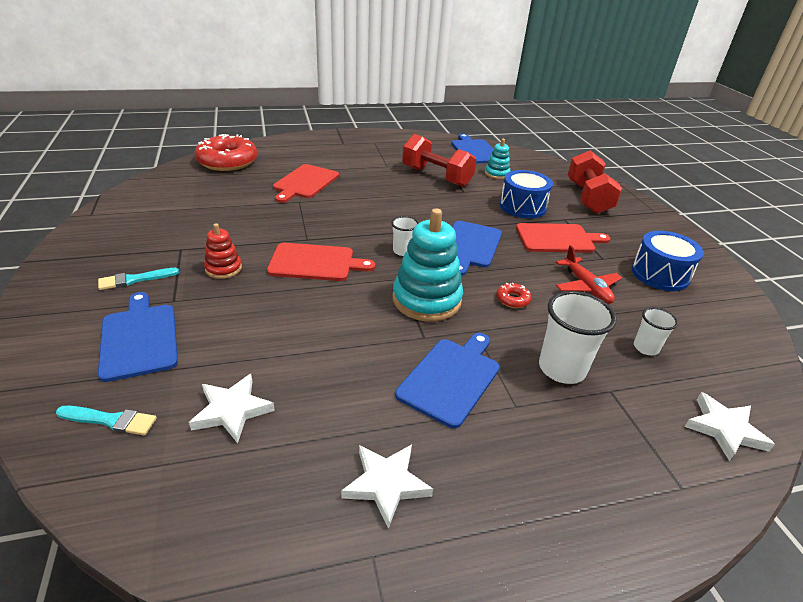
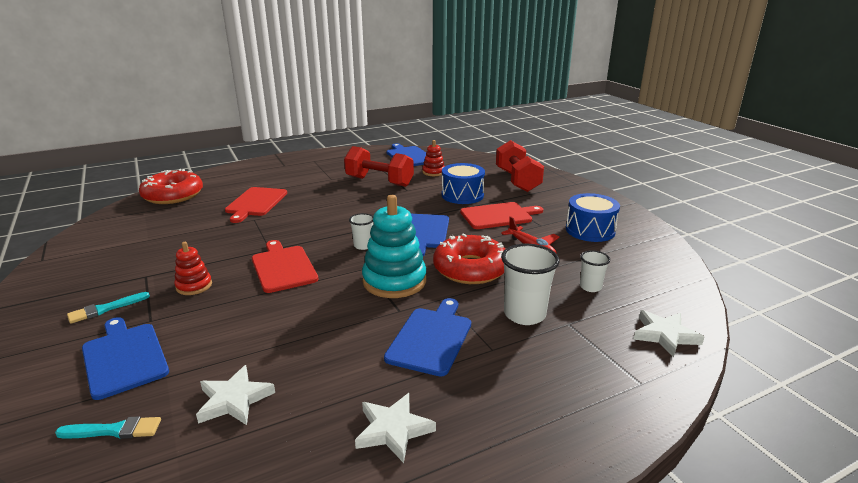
camera: 10 degrees left, 10 degrees down
red cutting board [267,243,375,281] -> red cutting board turned 105 degrees counterclockwise [252,240,319,293]
turquoise stacking toy [485,139,510,179] -> red stacking toy [422,140,445,176]
red donut [496,283,531,308] -> red donut [433,233,505,284], size x2.43

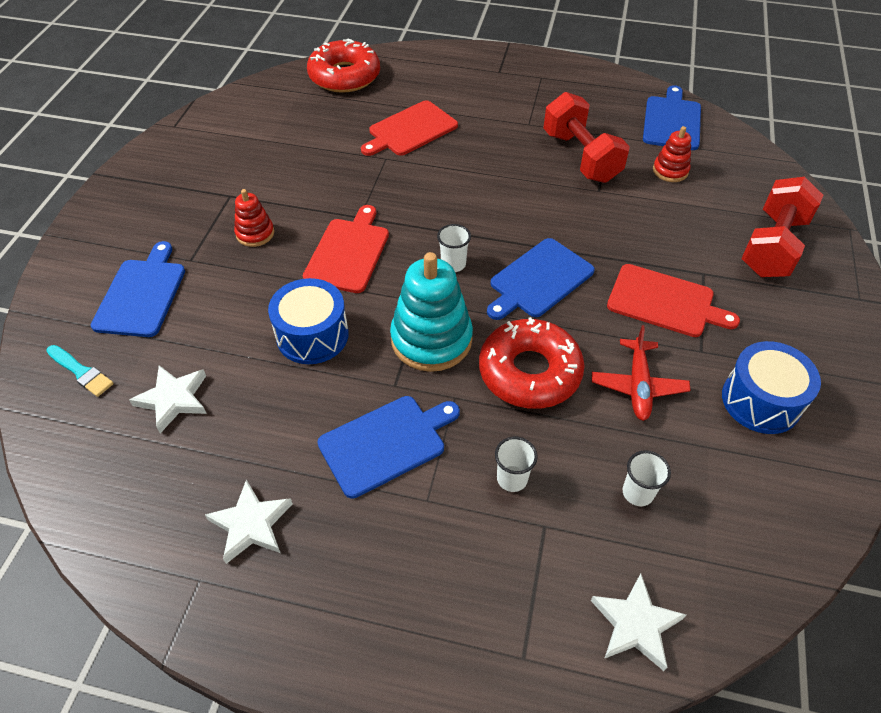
camera: 40 degrees right, 25 degrees up
turquoise brush [67,292,150,324] -> none
blue drum [442,163,485,204] -> blue drum moved to [268,278,349,364]
white cup [501,244,560,325] -> white cup [495,437,538,492], size x0.56

